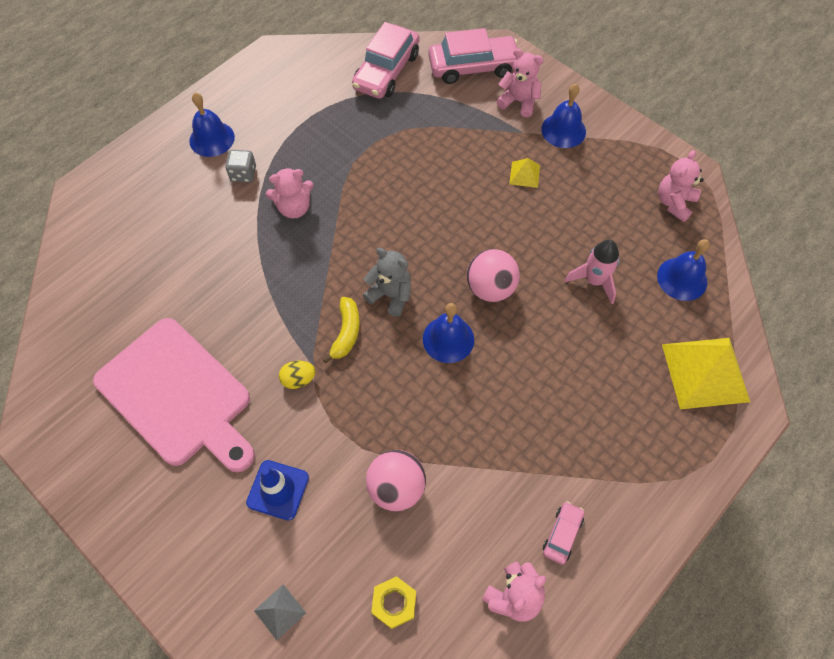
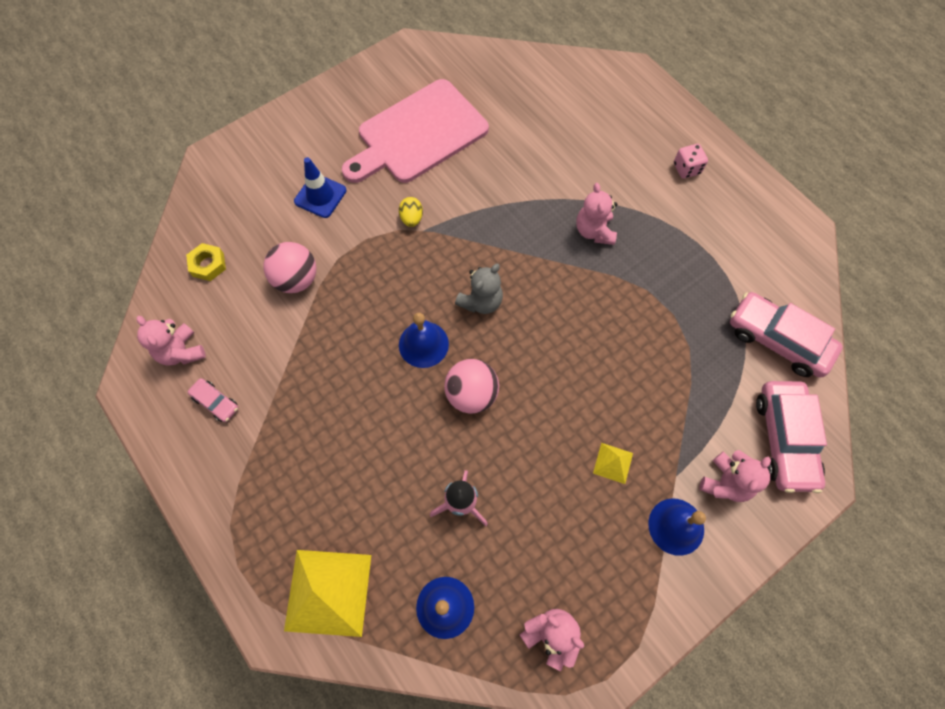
camera: 100 degrees right, 5 degrees up
blue bell [189,93,235,157] -> pink dice [674,144,708,179]
grey dice [225,150,256,182] -> none
grey pyramid [254,584,306,640] -> none
yellow banana [322,297,360,363] -> none

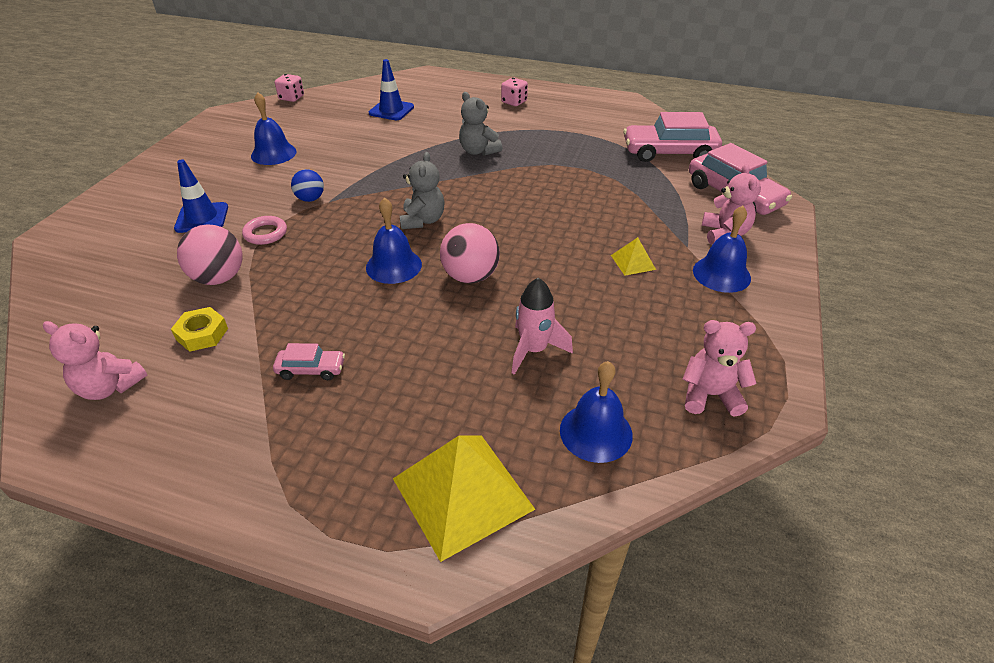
camera: 35 degrees left, 25 degrees down
yellow nut [186,243,226,281] -> yellow nut moved to [171,307,228,352]
pink car [188,378,238,422] -> pink car moved to [273,343,345,380]
pink cutting board [342,79,489,183] -> blue bell [251,92,297,165]
yellow egg [399,197,423,227] -> blue ball [291,169,324,202]
pink teddy bear [576,183,618,245] -> grey teddy bear [459,92,502,156]
none -> pink ring [242,216,287,245]
none -> pink dice [275,74,304,102]
none -> blue traffic cone [369,59,414,121]

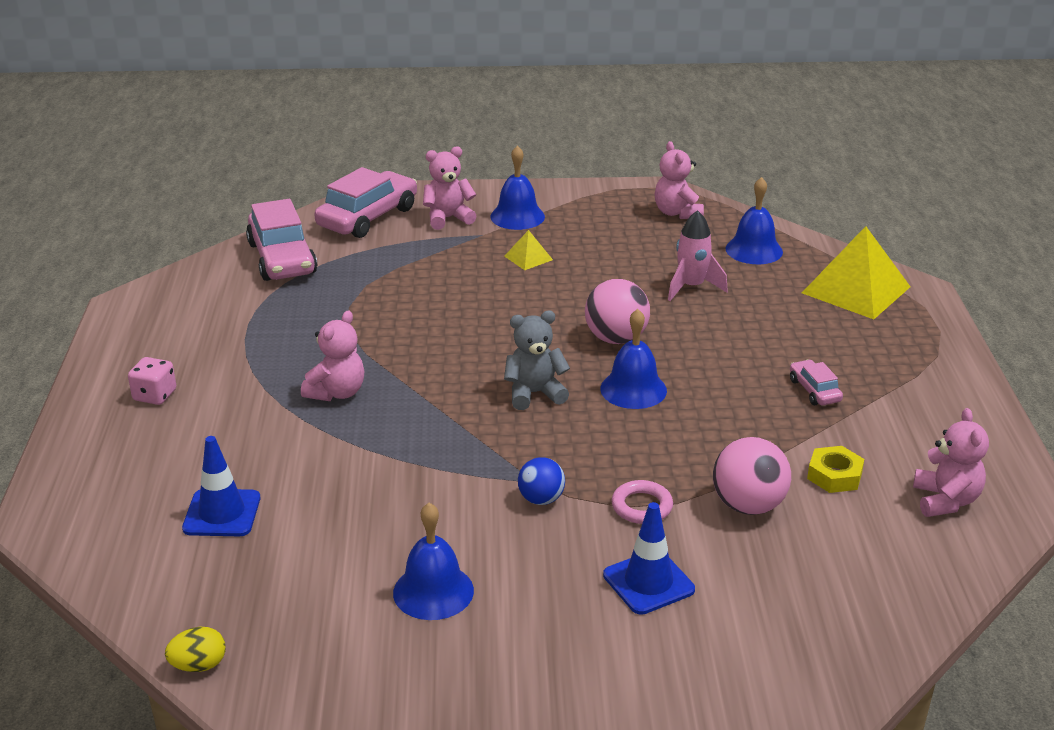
camera: 110 degrees left, 10 degrees down
pink dice [275,74,304,102] -> yellow egg [165,627,226,672]
grey teddy bear [459,92,502,156] -> pink teddy bear [301,310,364,401]

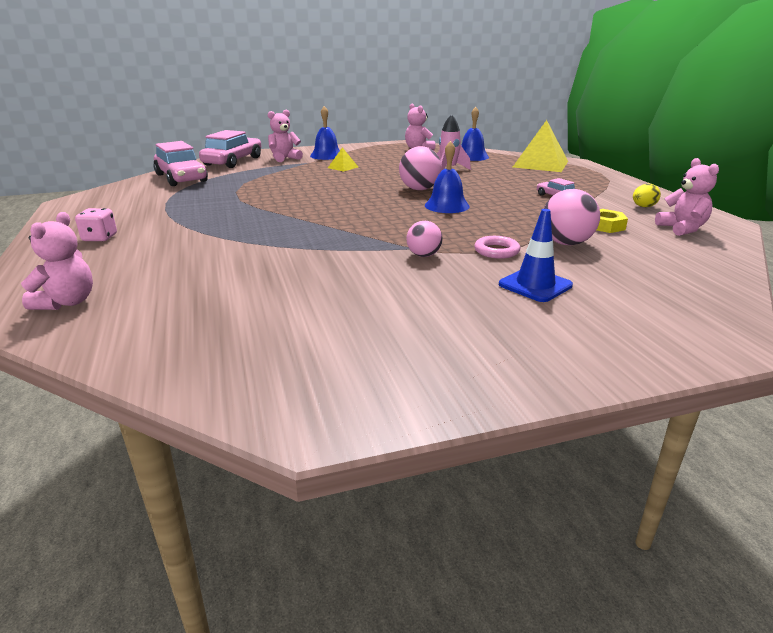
camera: 15 degrees left, 5 degrees down
yellow egg [165,627,226,672] -> yellow egg moved to [633,184,661,207]
blue traffic cone [182,436,260,536] -> none
pink teddy bear [301,310,364,401] -> pink teddy bear moved to [21,212,93,310]
blue bell [393,503,474,620] -> none
grey teddy bear [504,311,570,410] -> none
blue ball [518,457,565,505] -> pink ball [406,221,442,257]

